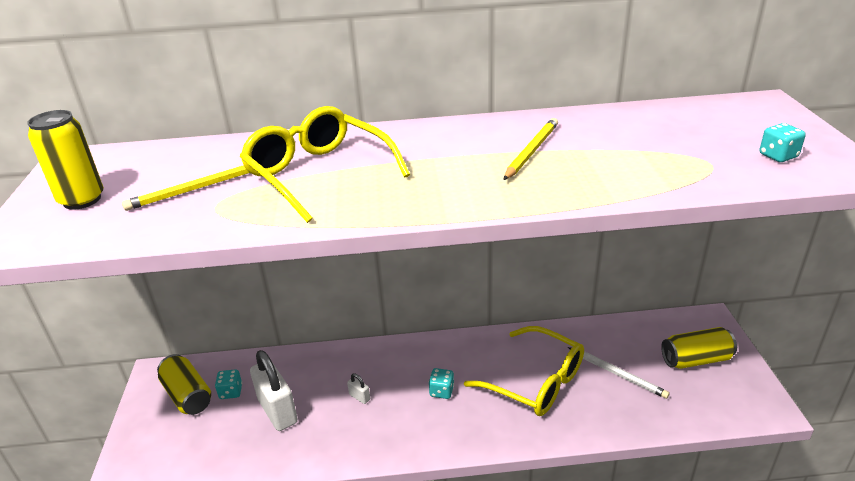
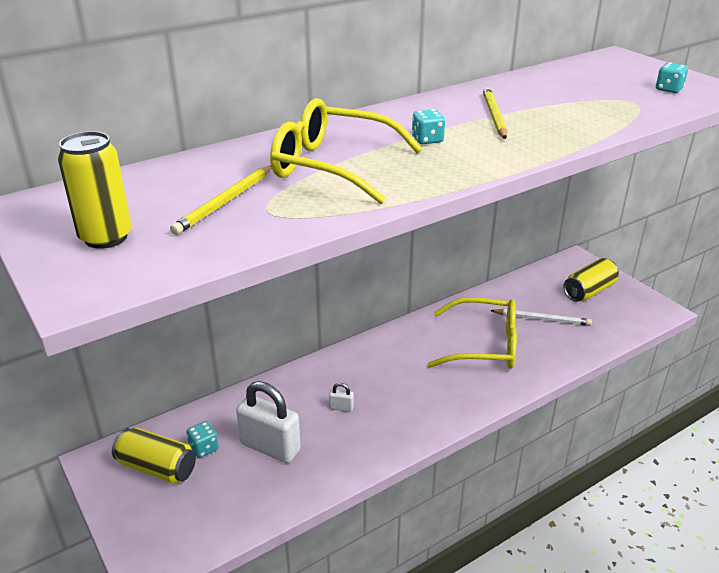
camera: 30 degrees left, 0 degrees up
turquoise dice [429,368,454,399] -> turquoise dice moved to [412,109,445,144]

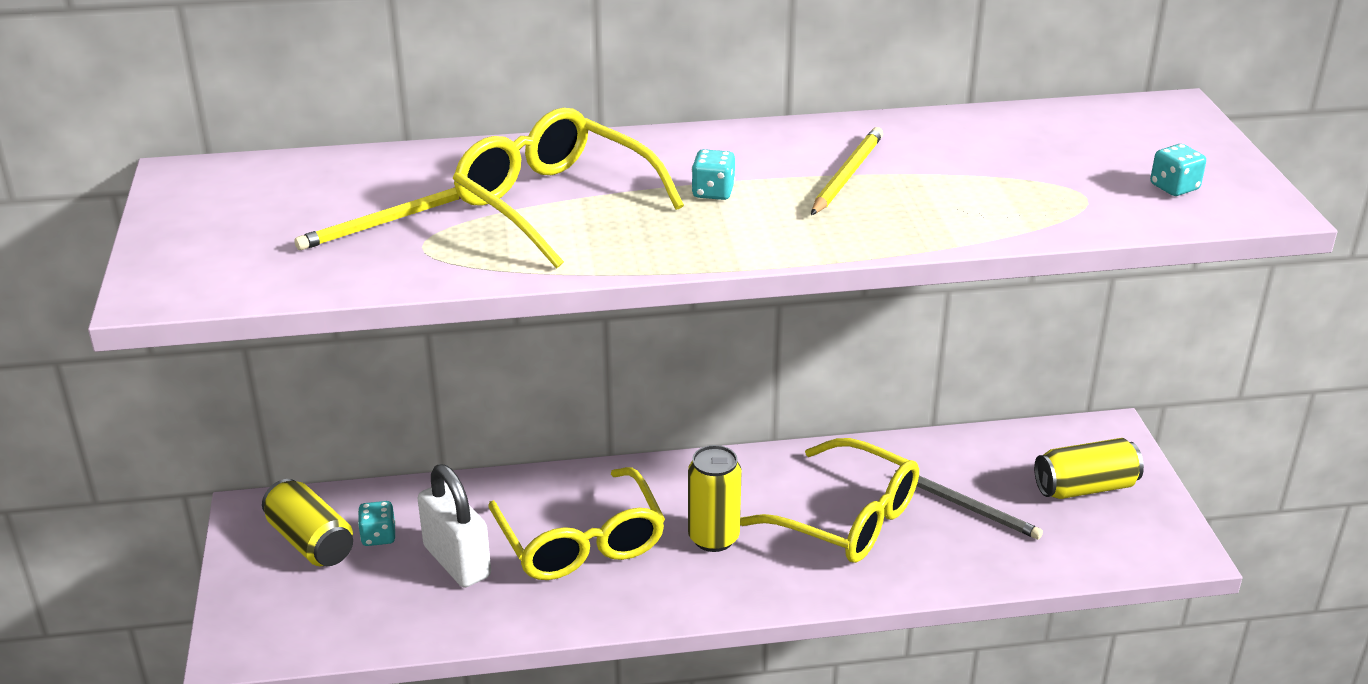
camera: 25 degrees right, 0 degrees up
yellow can [58,131,132,249] -> yellow can moved to [688,445,742,552]
white padlock [329,383,354,412] -> yellow glasses [488,467,665,580]
white pencil [490,309,592,326] -> grey pencil [895,471,1043,539]

